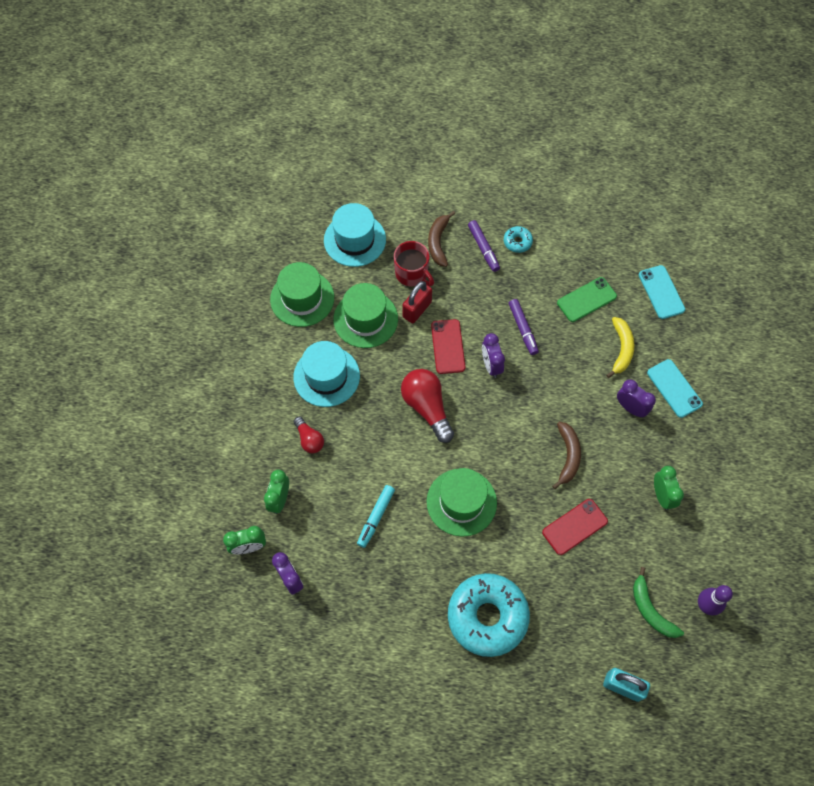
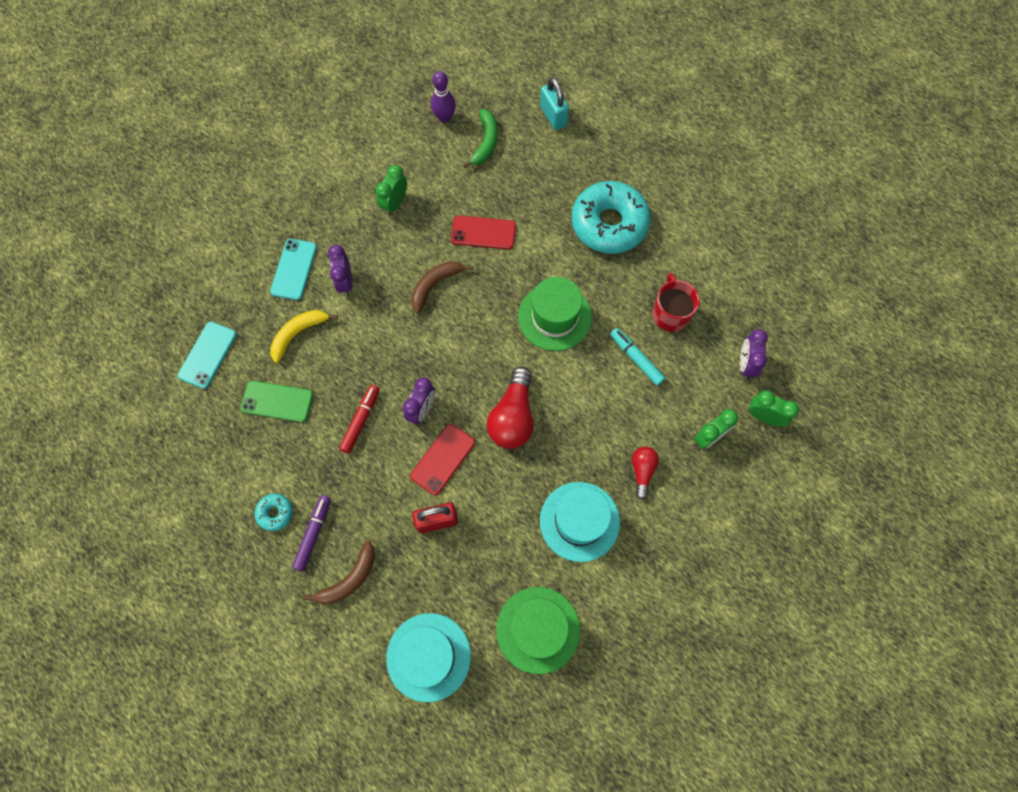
camera: 140 degrees left, 5 degrees up
green hat [333,283,398,348] -> none
turquoise marker [357,485,395,548] -> turquoise marker turned 105 degrees counterclockwise [610,328,665,386]
red mug [394,241,434,286] -> red mug moved to [653,273,700,332]
purple marker [509,299,539,355] -> red marker [339,385,380,454]

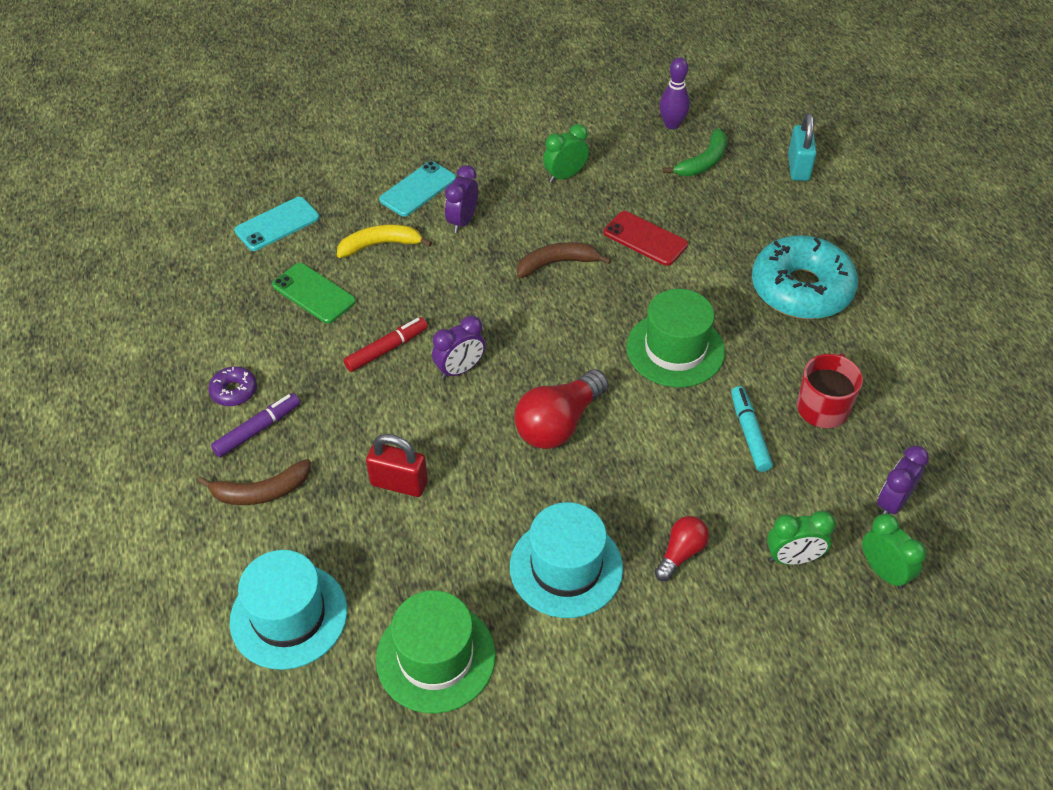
camera: 30 degrees right, 20 degrees down
turquoise donut [255,493,293,531] -> purple donut [208,366,257,406]
red phone [410,424,475,495] -> none

